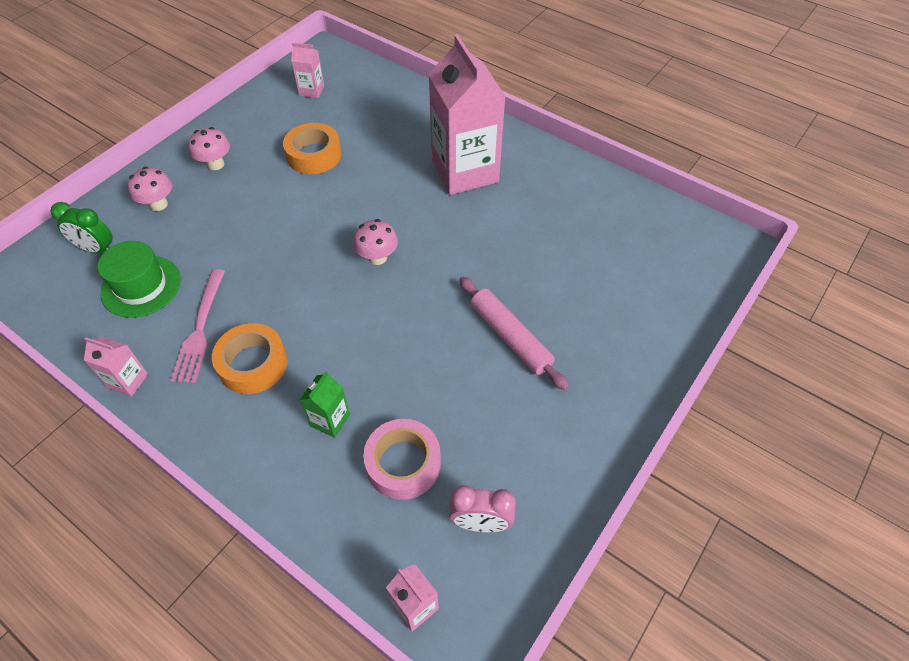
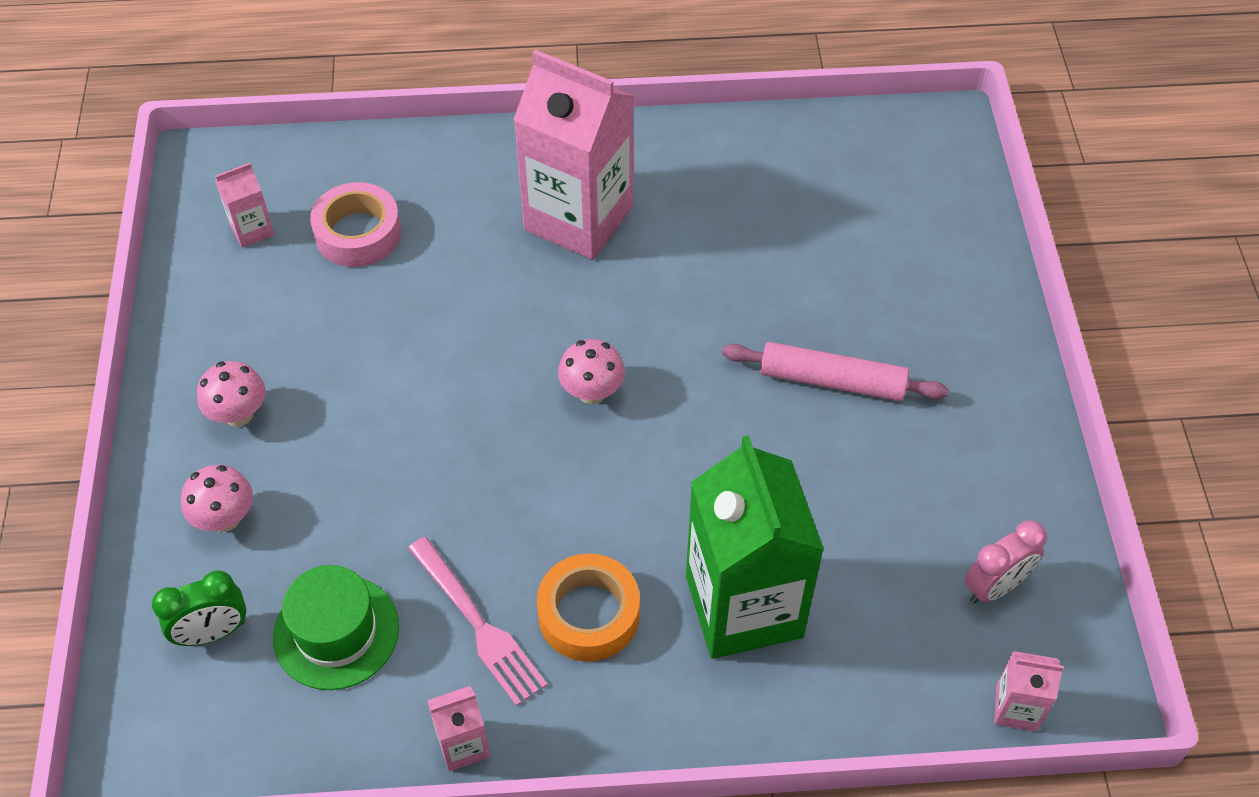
camera: 40 degrees left, 0 degrees up
orange tape [283,123,341,174] -> none
green carton [300,371,350,438] -> green carton [686,435,824,659], size x2.34
pink tape [363,419,441,500] -> pink tape moved to [310,182,401,267]

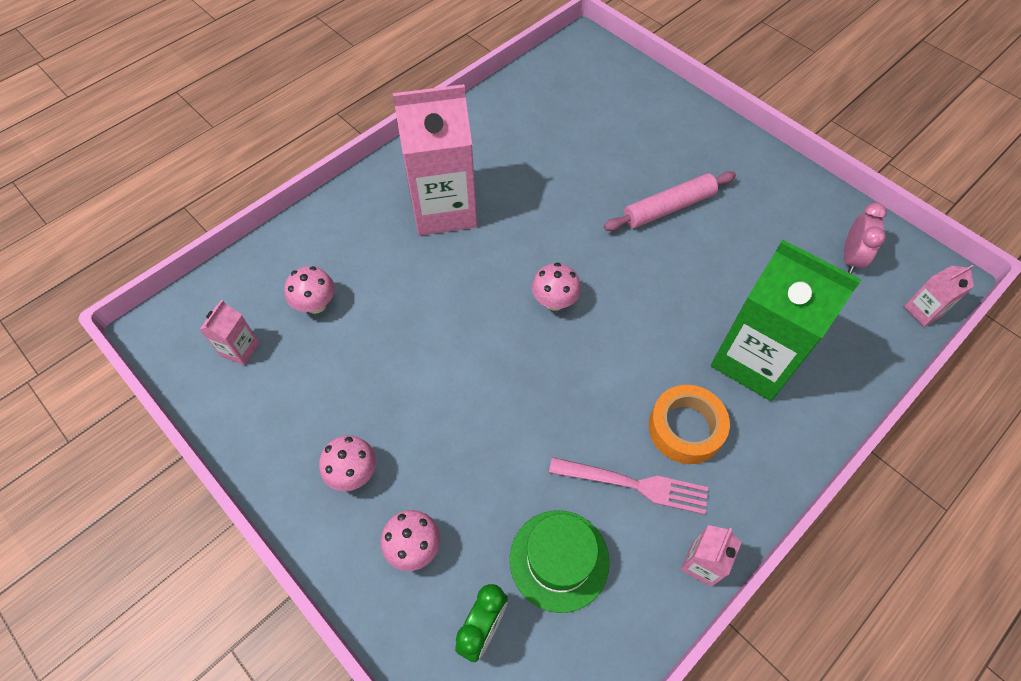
camera: 40 degrees left, 5 degrees up
pink tape [310,182,401,267] -> pink mushroom [284,266,335,314]

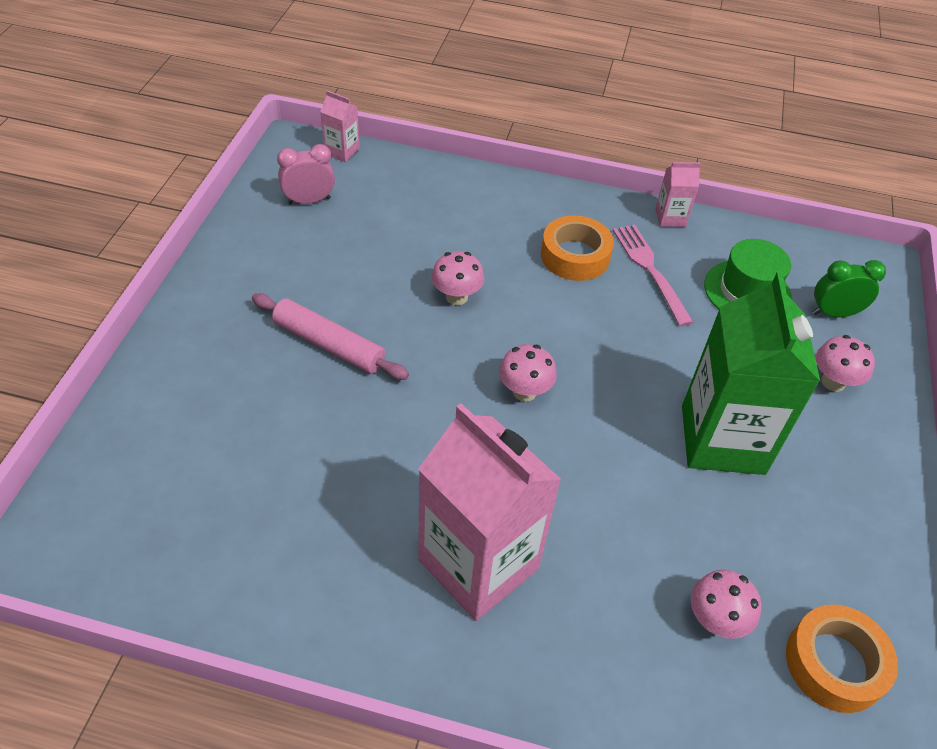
camera: 125 degrees left, 10 degrees down
pink carton [199,300,259,365] -> orange tape [786,605,898,713]
pink mushroom [319,435,376,491] -> pink mushroom moved to [431,251,485,305]
green carton [711,240,861,401] -> green carton moved to [682,272,820,475]

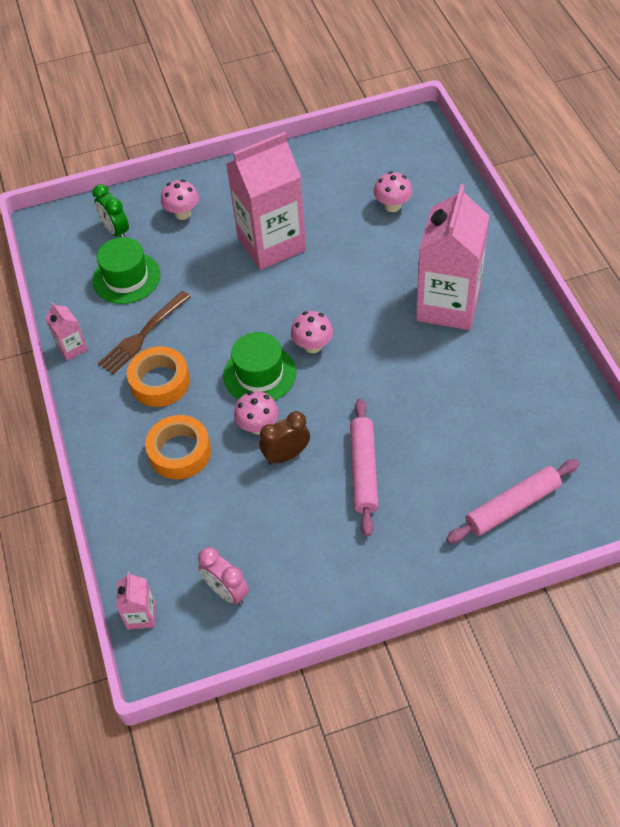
camera: 115 degrees left, 5 degrees up
pink fork [613,225,694,326] -> brown fork [98,291,191,374]
green carton [682,272,820,475] -> pink carton [226,132,306,270]
orange tape [786,605,898,713] -> orange tape moved to [145,415,211,479]
none -> green hat [223,332,296,401]
none -> brown clock [259,411,310,465]
none -> pink rolling pin [446,459,579,543]

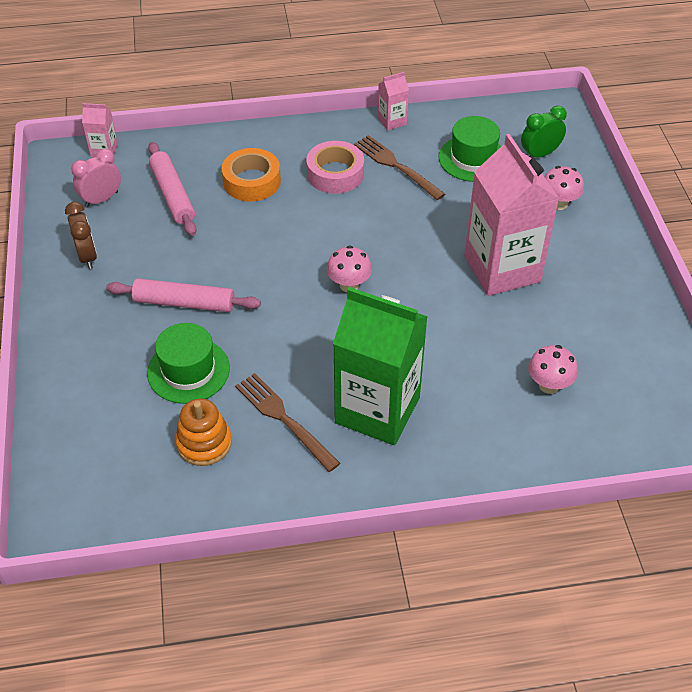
camera: 95 degrees right, 5 degrees down
orange tape [127,346,190,407] -> pink tape [307,141,364,194]
green hat [223,332,296,401] -> green hat moved to [147,323,230,404]
pink mushroom [234,391,279,434] -> none
brown clock [259,411,310,465] -> brown clock moved to [65,202,97,269]
pink carton [416,184,489,330] -> green carton [333,287,428,445]
pink rolling pin [446,459,579,543] -> pink rolling pin moved to [148,142,197,236]
none -> orange stacking toy [175,399,232,466]
none -> brown fork [235,373,340,472]

